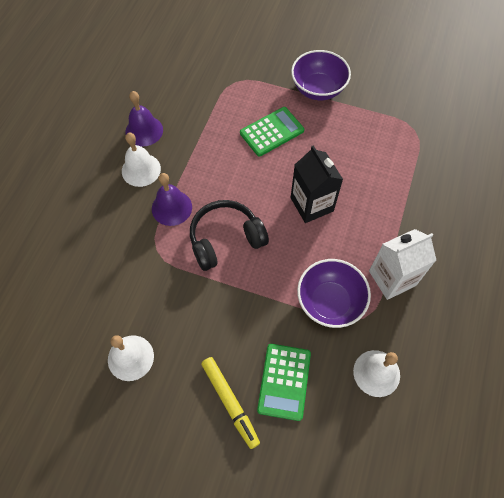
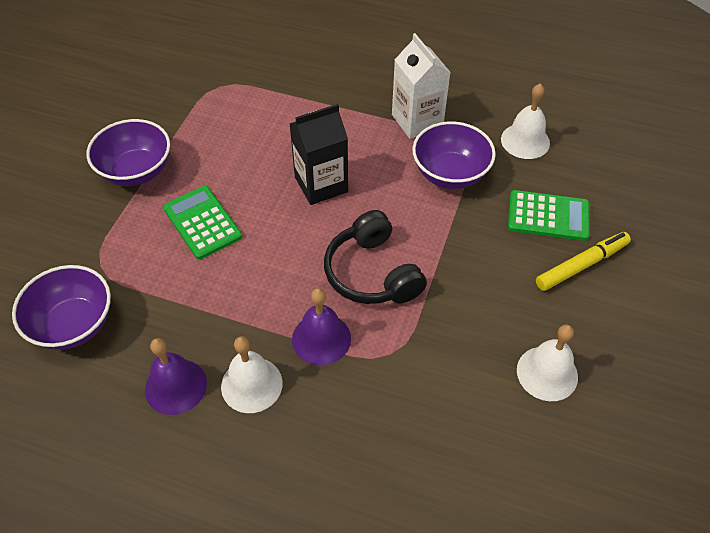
camera: 90 degrees left, 10 degrees down
none -> purple bowl [12,265,111,350]

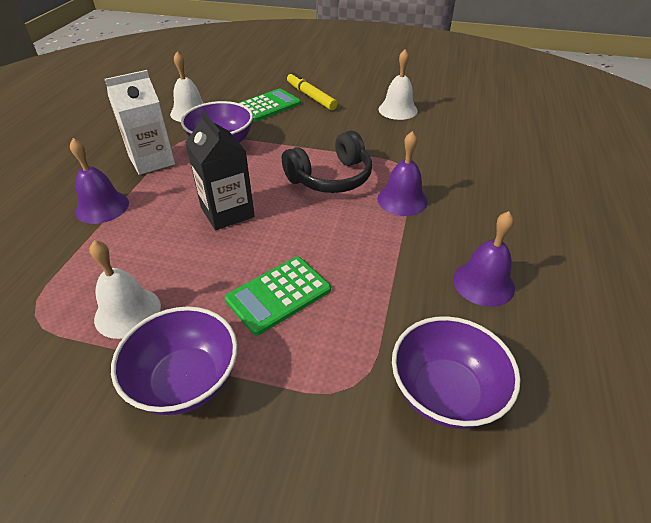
camera: 95 degrees left, 10 degrees down
white bell [221,336,283,413] -> white bell moved to [90,240,161,339]
green calculator [508,190,590,241] -> green calculator turned 45 degrees clockwise [239,88,301,122]
none -> purple bell [70,138,129,224]

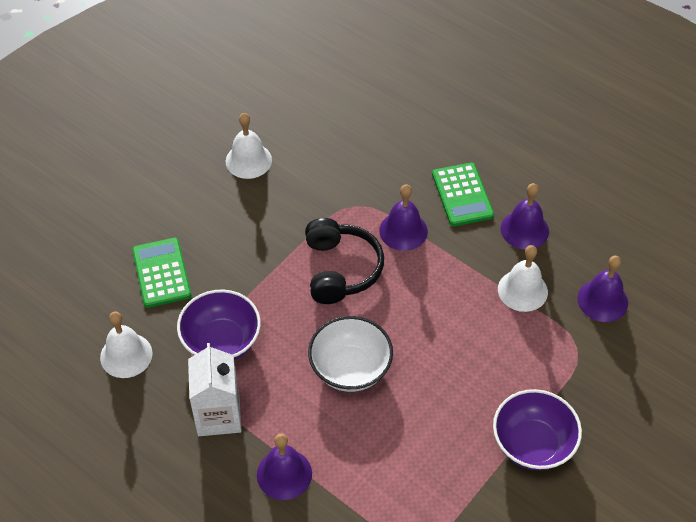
camera: 65 degrees left, 10 degrees up
white bell [90,240,161,339] -> white bell moved to [498,245,548,312]
black carton [185,111,255,230] -> white bowl [308,316,393,392]
green calculator [225,257,331,336] -> green calculator moved to [432,163,494,226]
yellow marker [287,72,338,110] -> none
purple bowl [392,316,520,429] -> purple bell [577,256,628,322]

